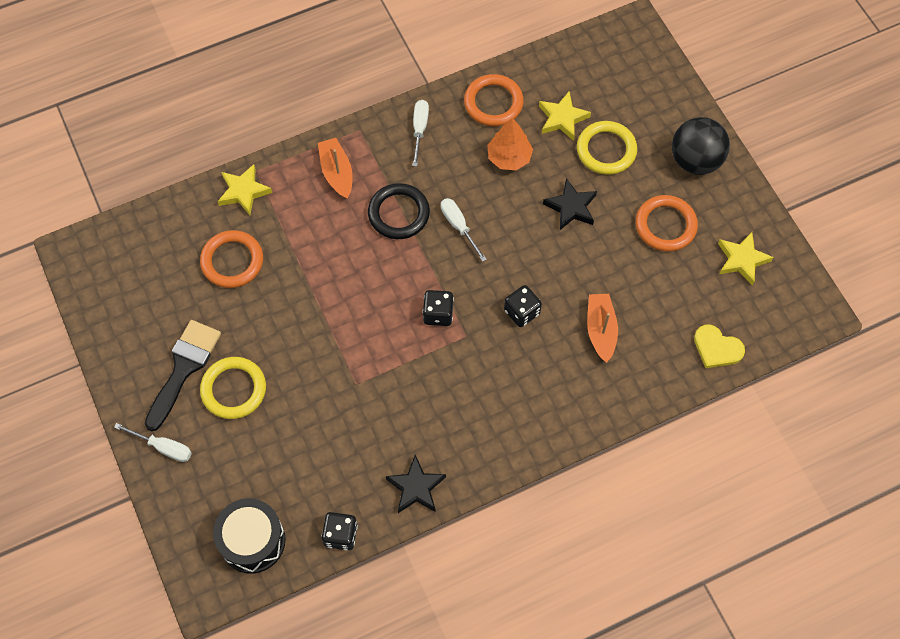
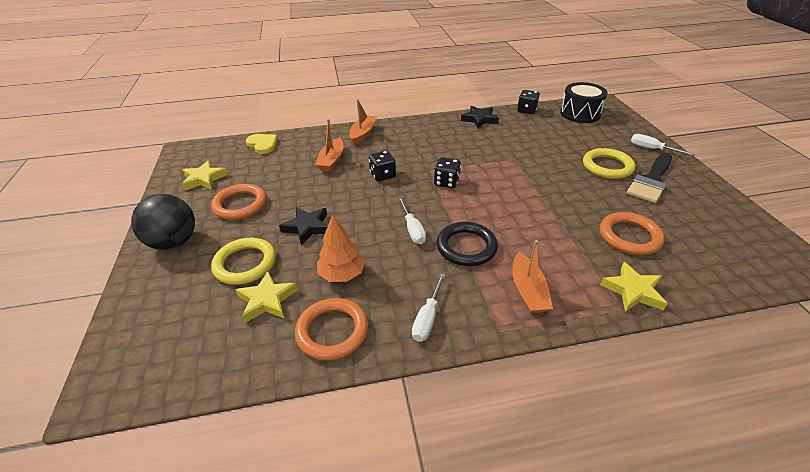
camera: 165 degrees left, 25 degrees down
none -> orange boat [349,99,377,145]

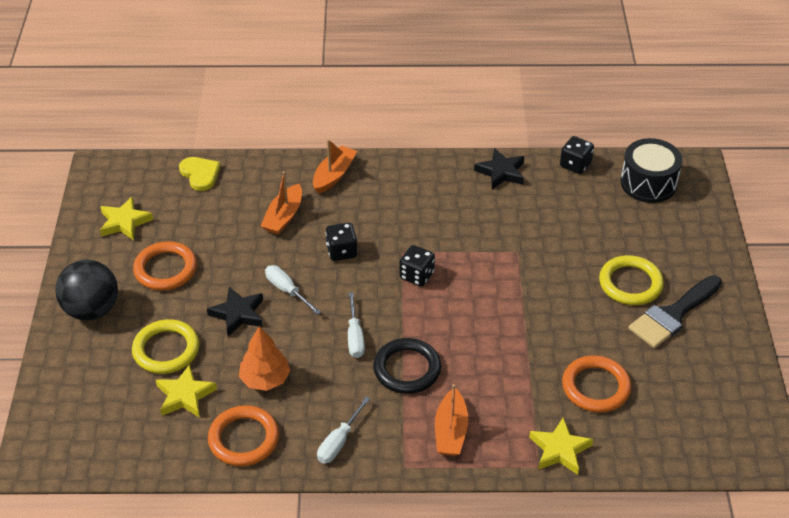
camera: 10 degrees right, 5 degrees up
white screwdriver [631,134,695,156] -> white screwdriver moved to [265,265,321,315]

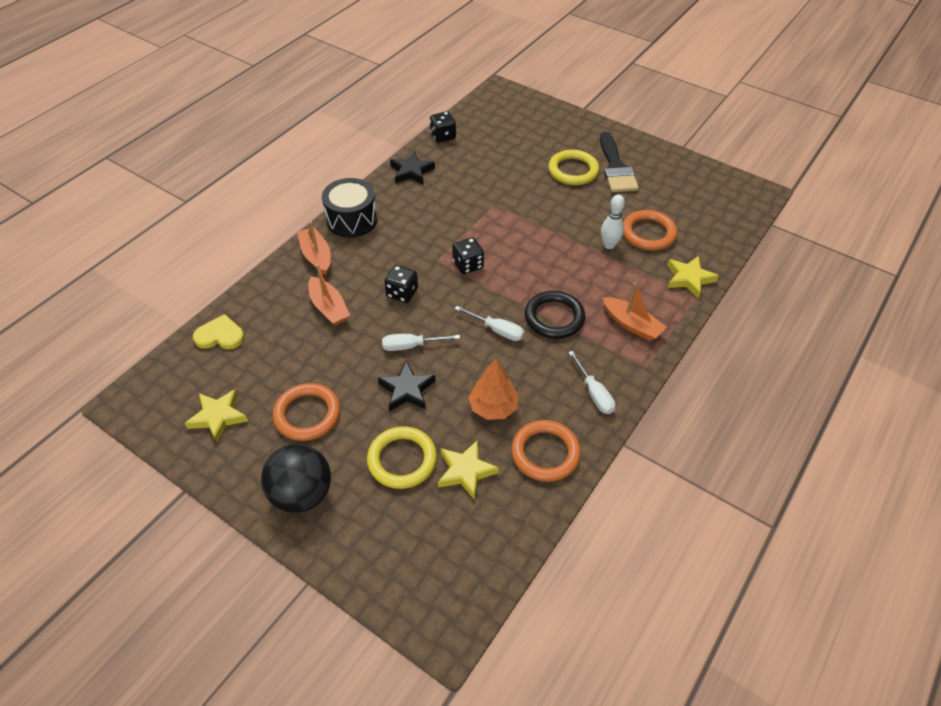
camera: 55 degrees left, 5 degrees up
black drum [621,138,683,203] -> black drum moved to [322,178,377,238]
none -> white bowling pin [601,194,625,249]

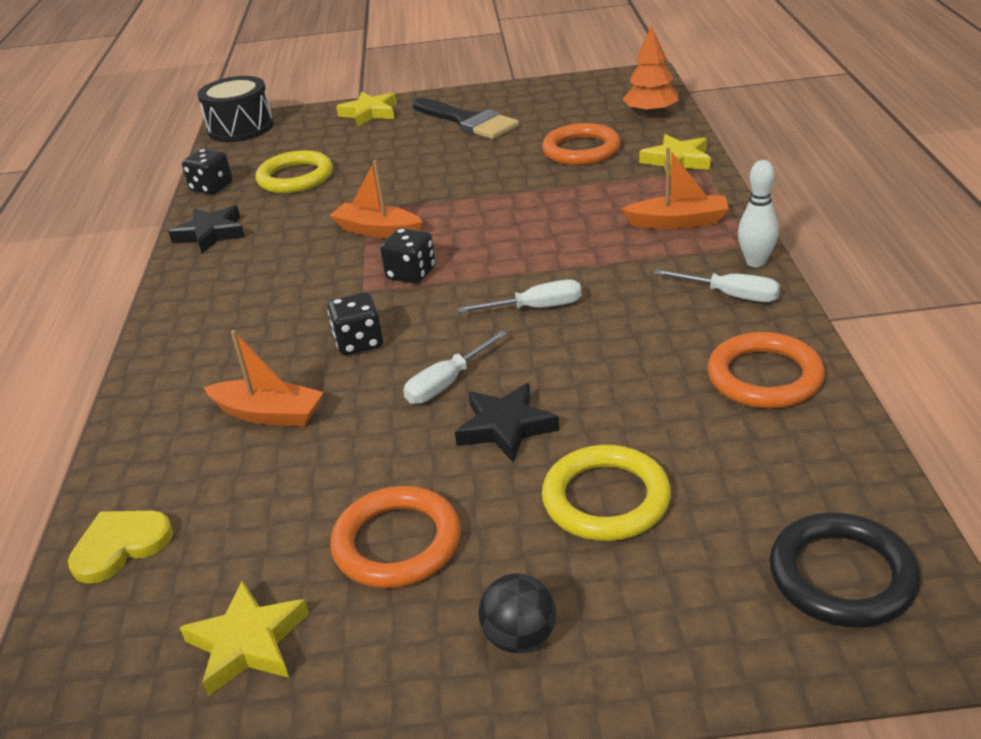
camera: 35 degrees left, 15 degrees down
black ball [261,444,331,513] -> black ball [478,573,556,653], size x0.57
orange boat [297,222,331,275] -> orange boat moved to [330,160,423,239]
black drum [322,178,377,238] -> black drum moved to [197,76,274,142]
yellow star [438,440,499,500] -> yellow star moved to [336,92,397,127]
orange tree [469,359,519,420] -> orange tree moved to [623,25,679,116]
black ring [525,291,585,339] -> black ring moved to [769,513,920,628]
yellow ring [548,150,599,185] -> yellow ring moved to [256,150,333,193]
white bowling pin [601,194,625,249] -> white bowling pin moved to [738,160,779,267]

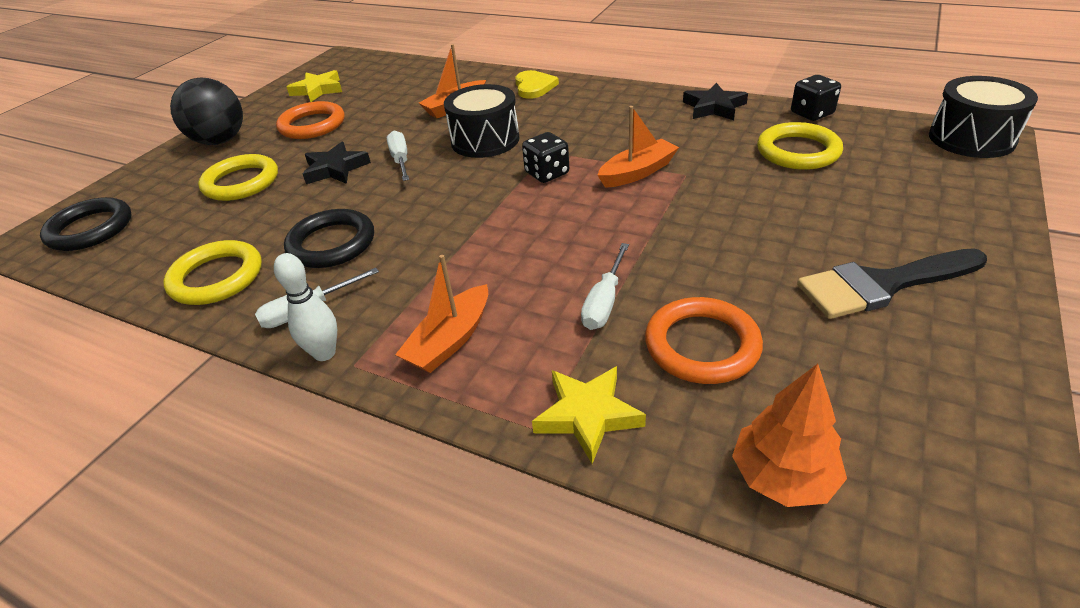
camera: 120 degrees right, 5 degrees up
yellow heart [68,511,173,584] -> yellow heart moved to [515,70,559,99]
black dice [328,292,383,355] -> black drum [444,84,519,158]
yellow star [336,92,397,127] -> none
white screwdriver [457,279,582,313] -> white screwdriver moved to [581,243,629,330]
black ball [478,573,556,653] -> black ball [170,78,243,145], size x1.76
orange ring [707,332,825,409] -> yellow ring [163,240,262,305]
none -> black ring [284,209,374,268]

